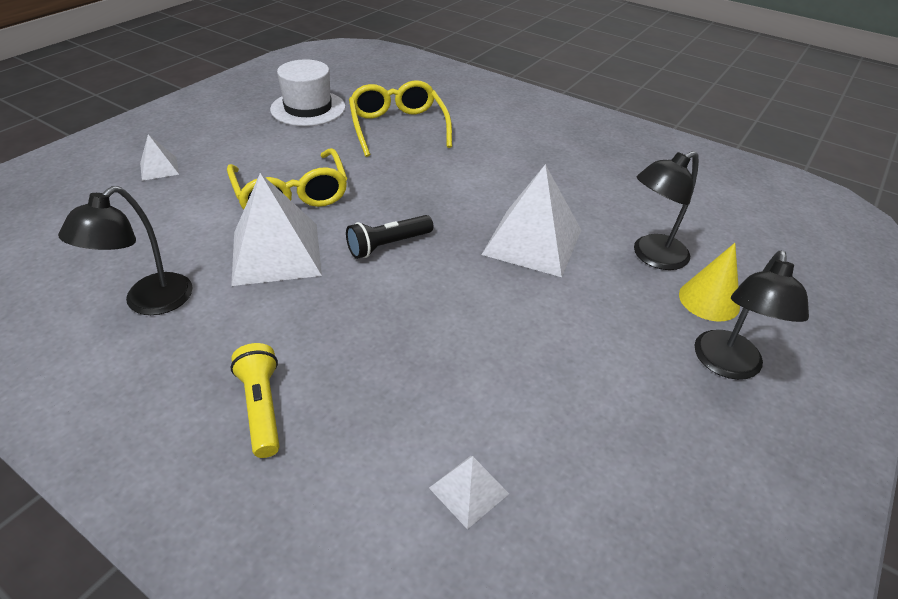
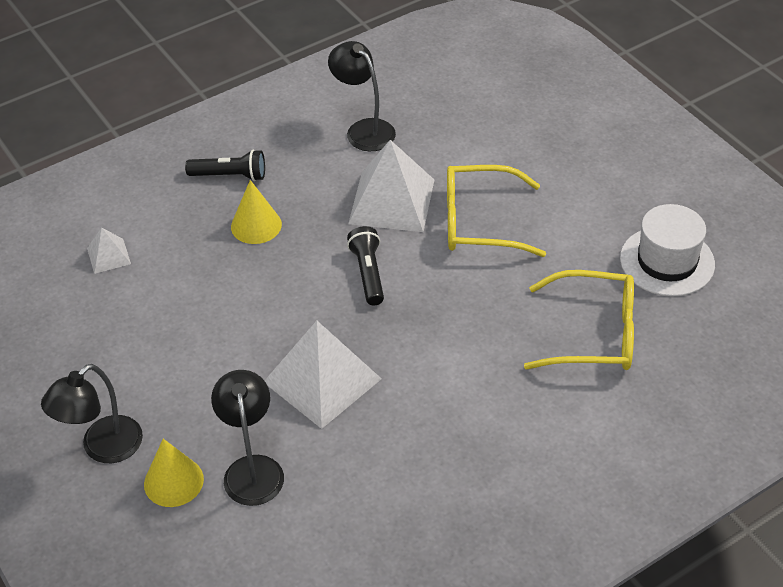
camera: 115 degrees right, 5 degrees up
white pyramid [140,134,179,181] -> none
yellow flashlight [230,343,280,458] -> black flashlight [185,150,265,181]
black lamp [694,251,809,380] -> black lamp turned 90 degrees counterclockwise [41,364,143,463]
none -> yellow cone [231,180,282,244]

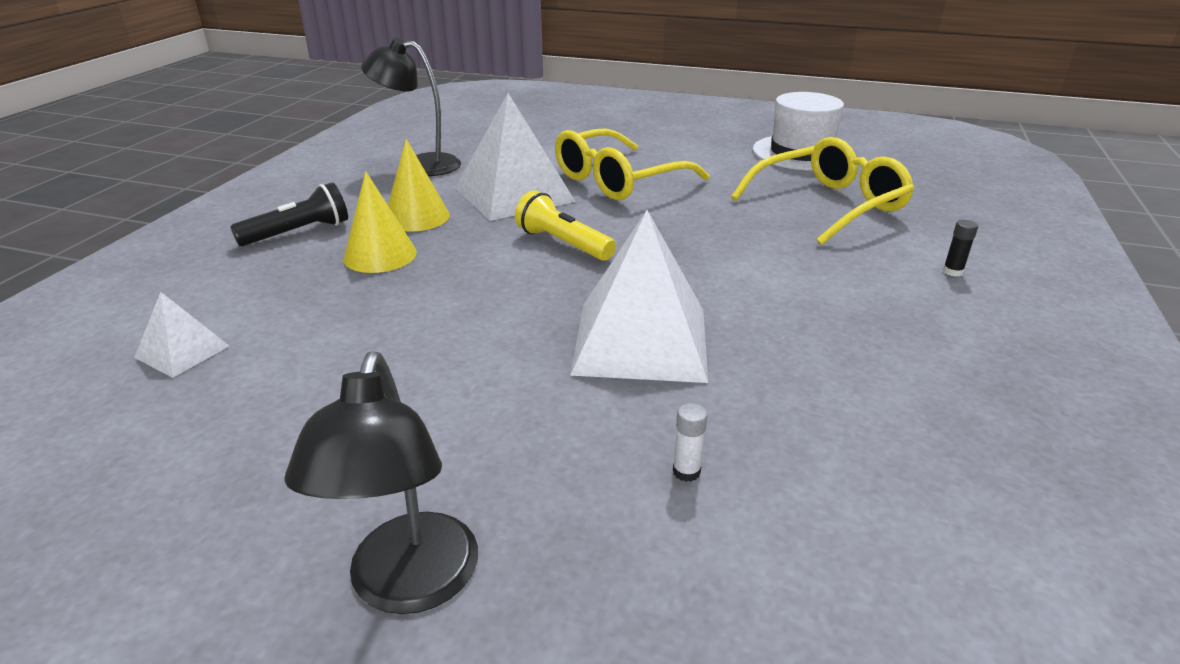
camera: 40 degrees left, 15 degrees down
yellow cone [144,439,204,507] -> yellow cone moved to [388,139,450,232]
black lamp [211,370,284,506] -> white glue stick [673,403,708,482]
black flashlight [347,226,384,305] -> yellow flashlight [515,190,616,261]
none -> black glue stick [943,220,978,277]

